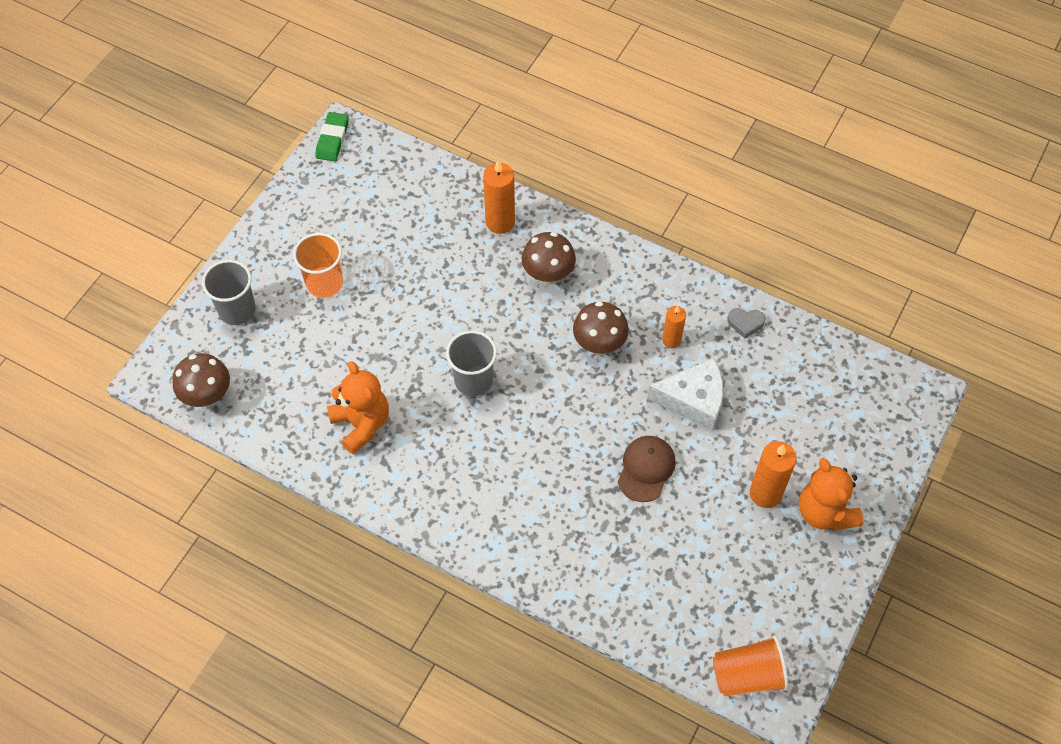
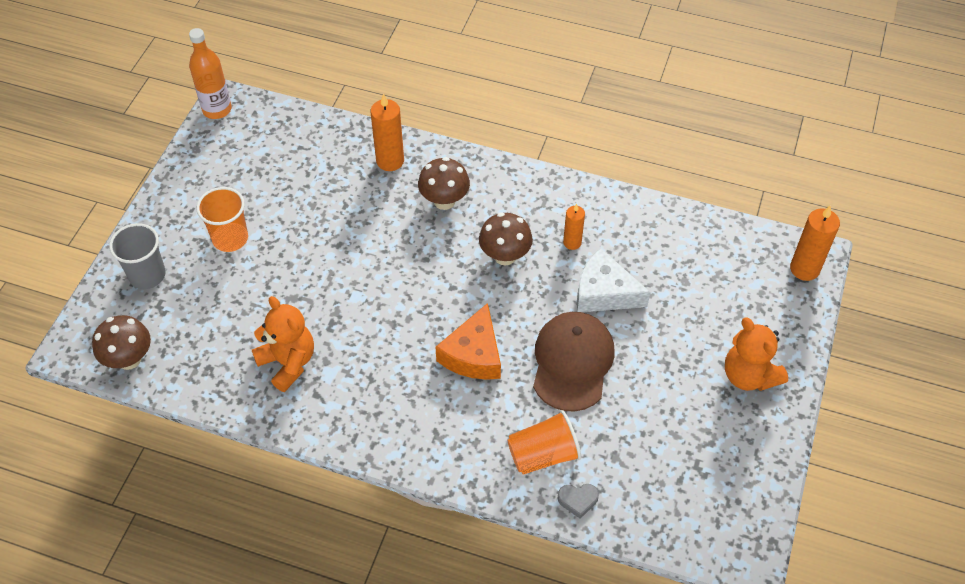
camera: 10 degrees left, 5 degrees down
green eraser [315,112,349,161] -> orange bottle [189,28,232,119]
grey cup [446,330,497,396] -> none
brown cap [618,436,676,502] -> brown cap [533,312,614,412], size x1.56
white cheese [647,358,723,431] -> white cheese turned 150 degrees counterclockwise [577,248,650,312]
orange cup [713,635,789,696] -> orange cup moved to [507,410,581,475]
grey heart [727,308,765,338] -> grey heart moved to [558,484,599,519]
orange candle [750,441,796,508] -> orange candle moved to [790,205,840,281]
none -> orange cheese [435,303,501,380]

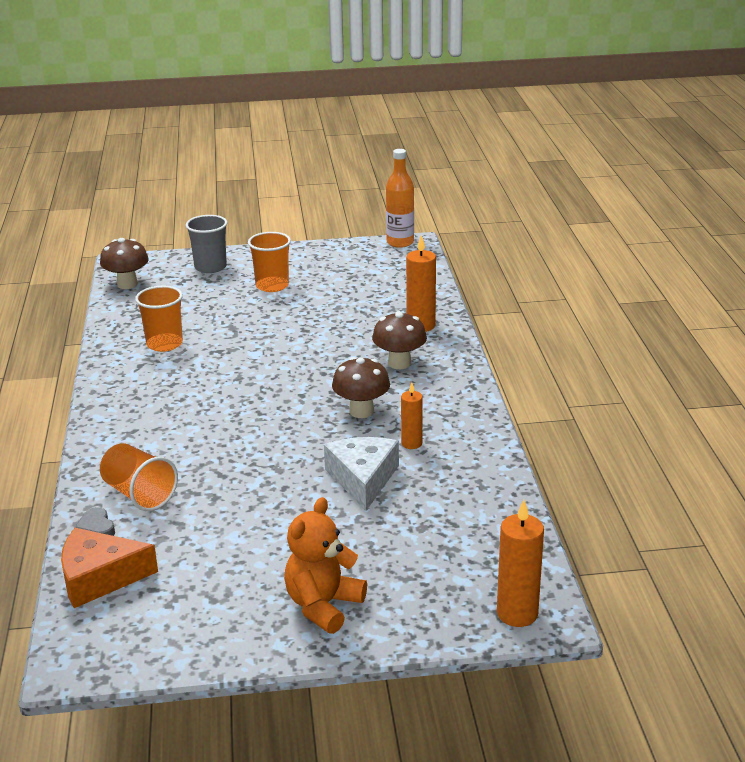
camera: 65 degrees right, 25 degrees down
orange teddy bear [252,296,314,392] -> orange cup [135,286,183,352]
orange cheese [435,303,501,380] -> orange cheese moved to [61,528,158,608]
brown cap [533,312,614,412] -> none

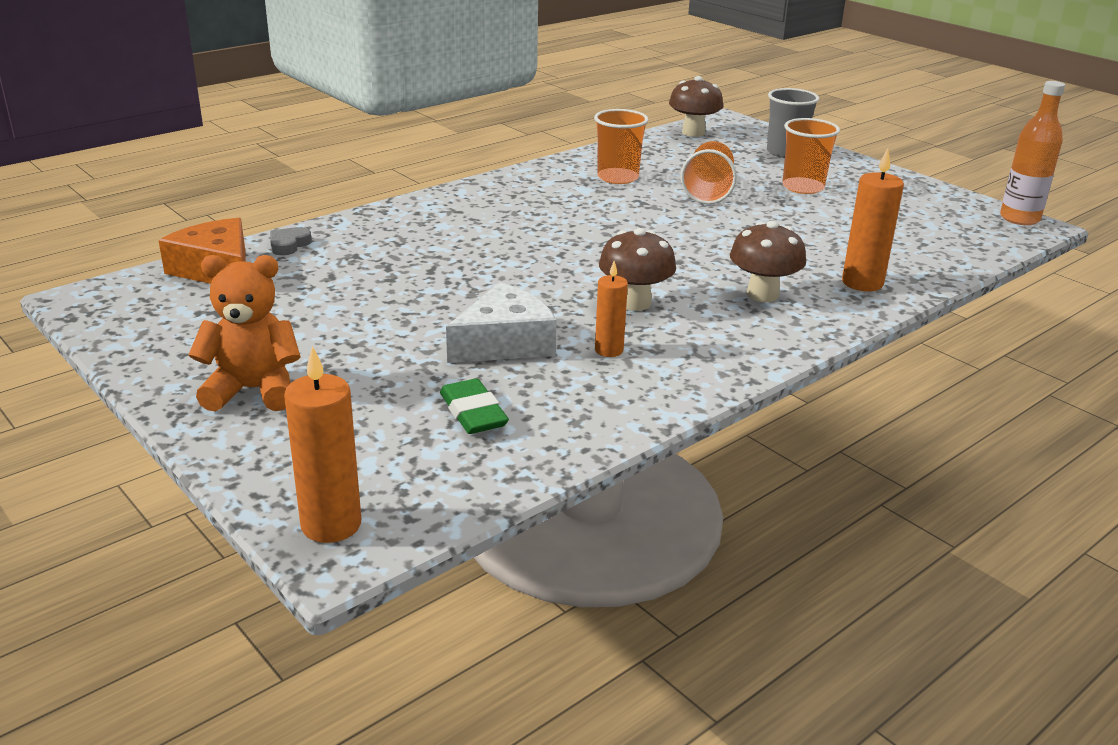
camera: 55 degrees right, 0 degrees up
orange cup [100,443,178,511] -> orange cup moved to [680,141,737,204]
none -> green eraser [440,378,509,434]

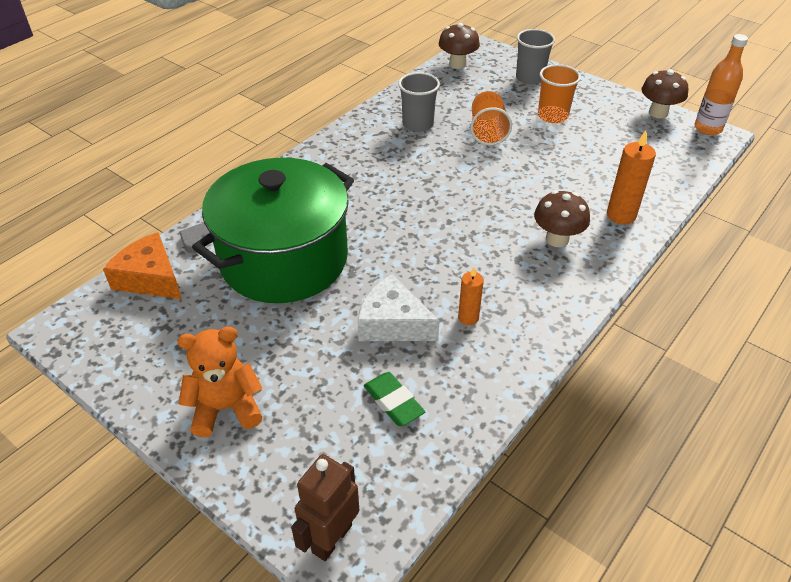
camera: 10 degrees left, 15 degrees up
orange candle [284,346,361,543] -> brown robot [291,454,359,561]
white cheese [446,282,556,363] -> white cheese turned 105 degrees counterclockwise [357,274,440,341]
orange cup [594,109,648,184] -> grey cup [398,72,440,132]
brown mushroom [599,228,676,311] -> brown mushroom moved to [642,69,688,119]
none -> green pot [192,158,354,303]

